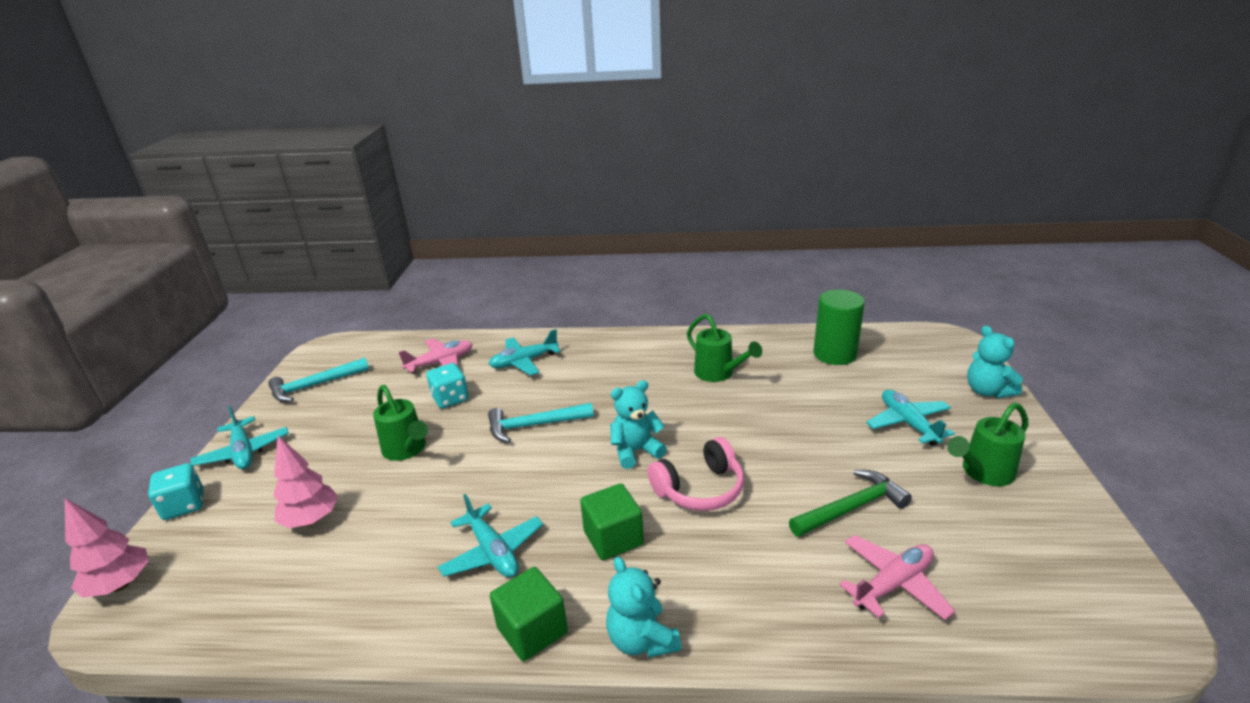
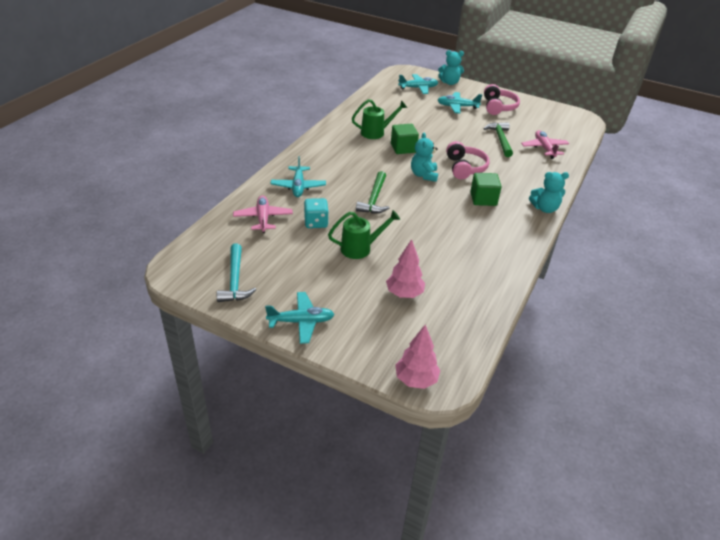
camera: 70 degrees left, 10 degrees up
turquoise dice [148,463,204,520] -> none
turquoise plane [438,494,543,578] -> turquoise plane moved to [398,74,438,94]
turquoise hammer [488,403,594,443] -> green hammer [356,171,389,213]
green cube [490,567,568,661] -> green cube moved to [391,124,419,154]
green cylinder [813,289,865,365] -> none
green watering can [947,402,1028,486] -> pink headphones [484,84,520,115]

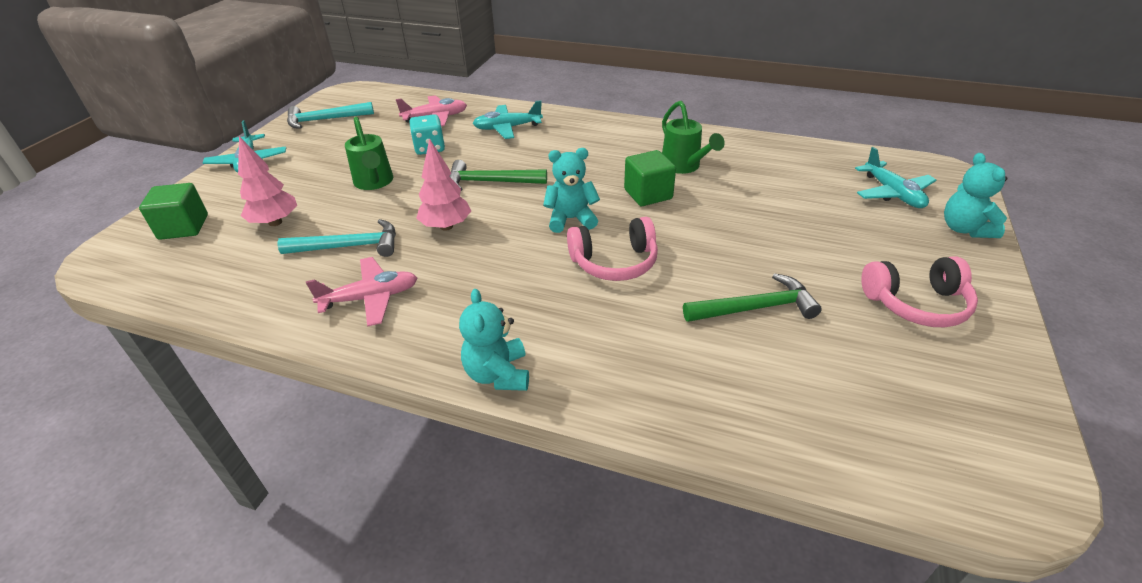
camera: 85 degrees right, 0 degrees up
pink tree [395,324,440,389] -> pink tree moved to [416,138,471,231]
turquoise plane [438,92,482,114] -> none
green cube [470,173,502,206] -> green cube moved to [139,183,208,240]
pink plane [521,130,569,159] -> pink plane moved to [306,257,417,327]
none -> turquoise hammer [278,219,396,257]

